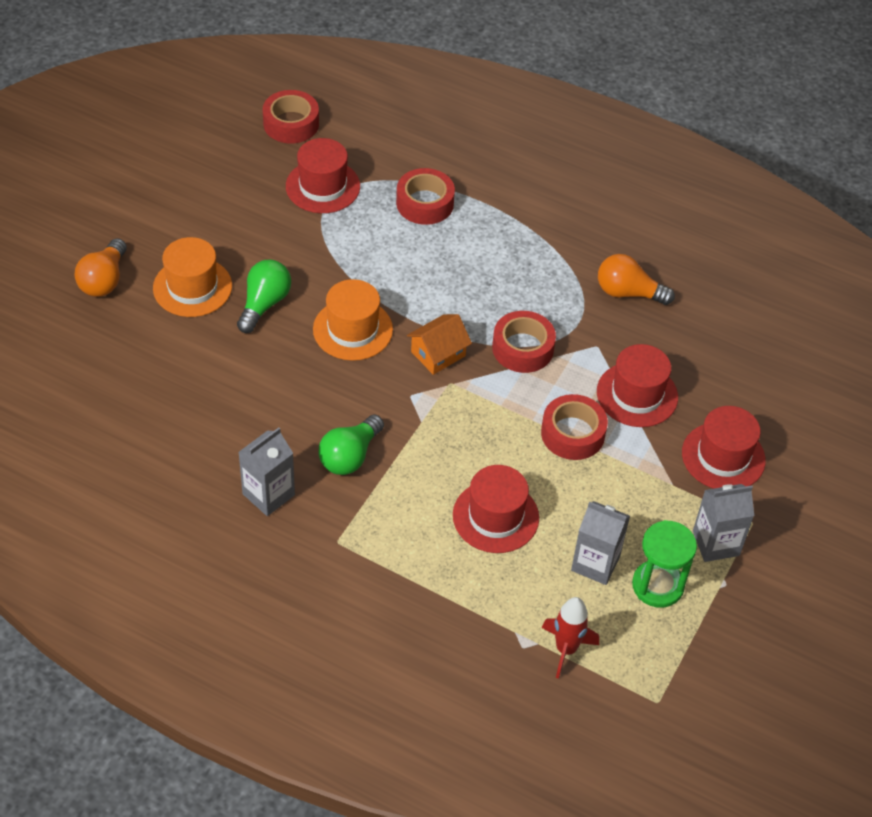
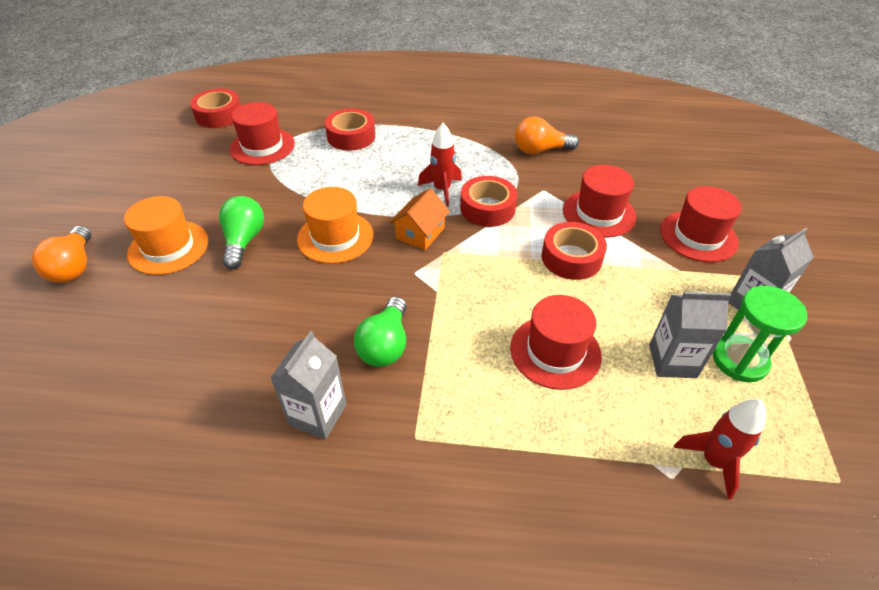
camera: 20 degrees left, 5 degrees down
none -> red rocket [418,123,462,206]

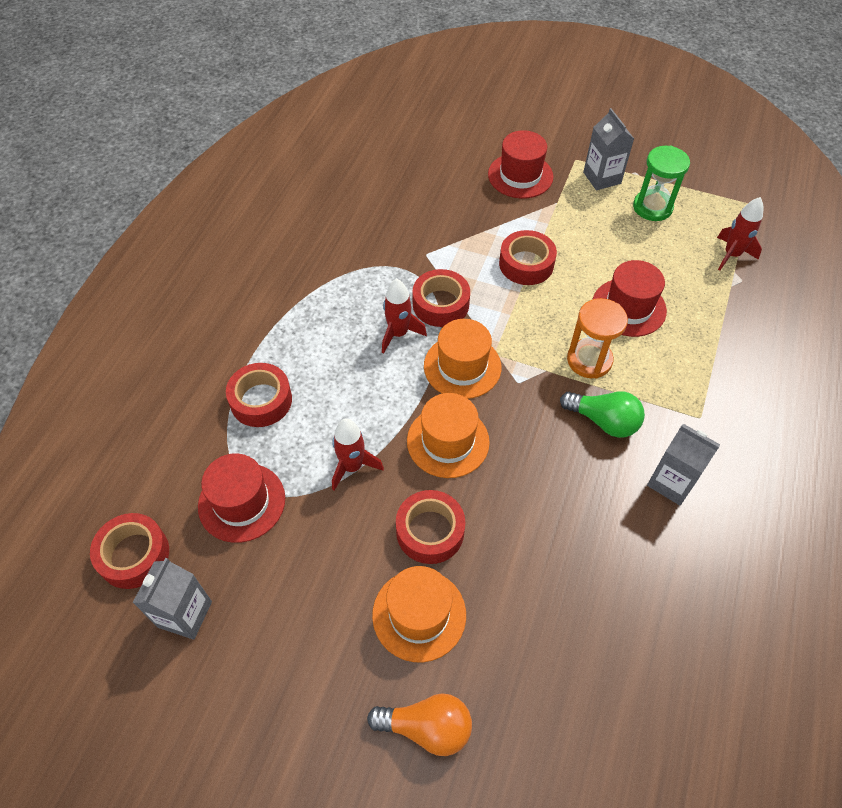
camera: 75 degrees left, 10 degrees up
green light bulb [219,196,264,269] -> red tape [396,490,465,564]
orange house [390,188,450,250] -> orange hat [424,319,501,399]
orange light bulb [515,116,579,154] -> none
red hat [563,165,636,238] -> none
grey carton [649,291,731,378] -> grey carton moved to [133,558,212,640]
none -> red rocket [332,418,384,491]
none -> orange hourglass [567,298,628,378]

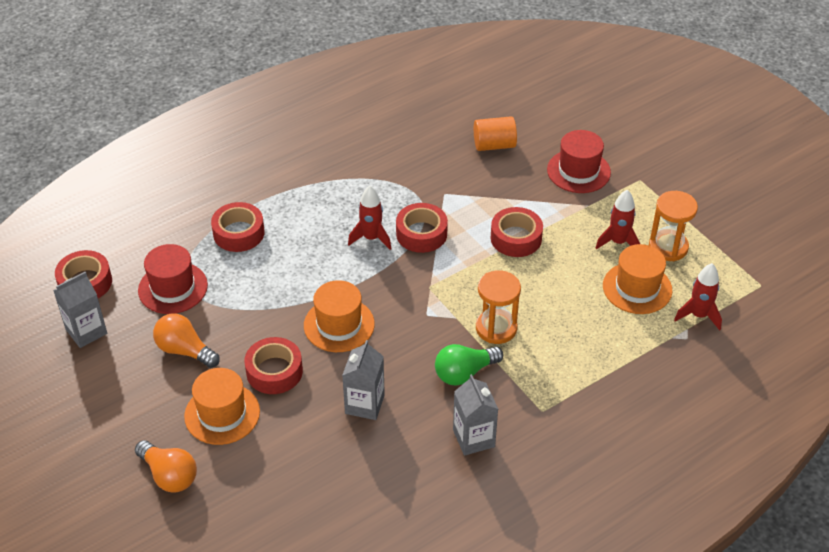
camera: 35 degrees right, 10 degrees down
red rocket [332,418,384,491] -> red rocket moved to [596,190,640,250]
orange hat [424,319,501,399] -> orange hat moved to [603,244,672,314]
green light bulb [560,391,645,438] -> green light bulb turned 90 degrees clockwise [435,344,503,386]
grey carton [583,108,634,190] -> grey carton moved to [342,340,385,420]
red hat [593,260,667,337] -> none
green hourglass [633,146,690,221] -> orange hourglass [649,191,698,261]
none -> orange light bulb [153,313,220,368]
none -> orange cylinder [474,116,517,151]

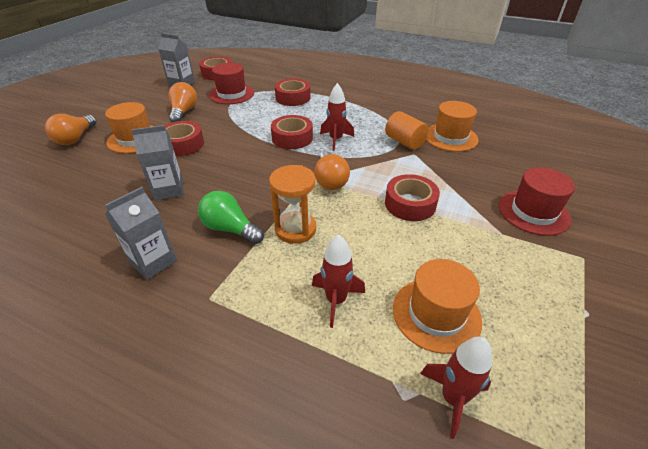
camera: 60 degrees right, 5 degrees down
orange hat [304,280,375,352] -> orange hat moved to [426,101,479,152]
red tape [396,203,448,253] -> red tape moved to [271,115,313,149]
orange cylinder [474,116,517,151] -> orange cylinder moved to [385,111,429,150]
red rocket [596,190,640,250] -> red rocket moved to [312,234,365,328]
orange hourglass [649,191,698,261] -> none
none -> orange light bulb [314,152,350,190]

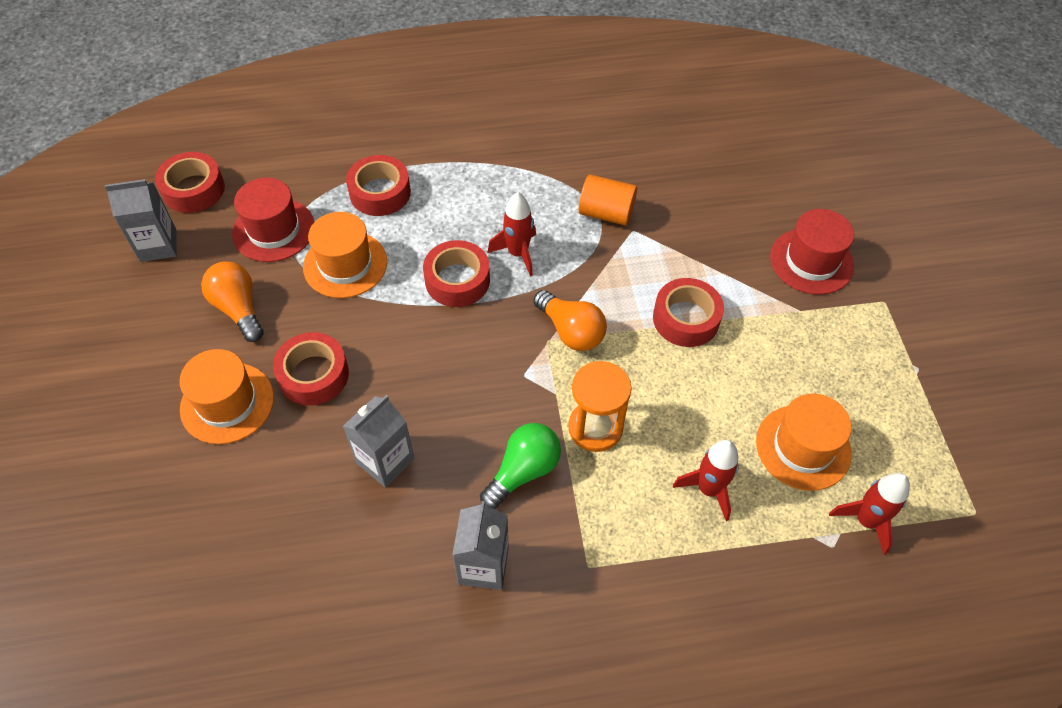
camera: 35 degrees left, 15 degrees up
orange light bulb [45,114,96,145] -> none
green light bulb [198,191,264,244] -> green light bulb turned 135 degrees clockwise [480,423,561,509]
orange hat [426,101,479,152] -> orange hat moved to [303,212,387,298]

